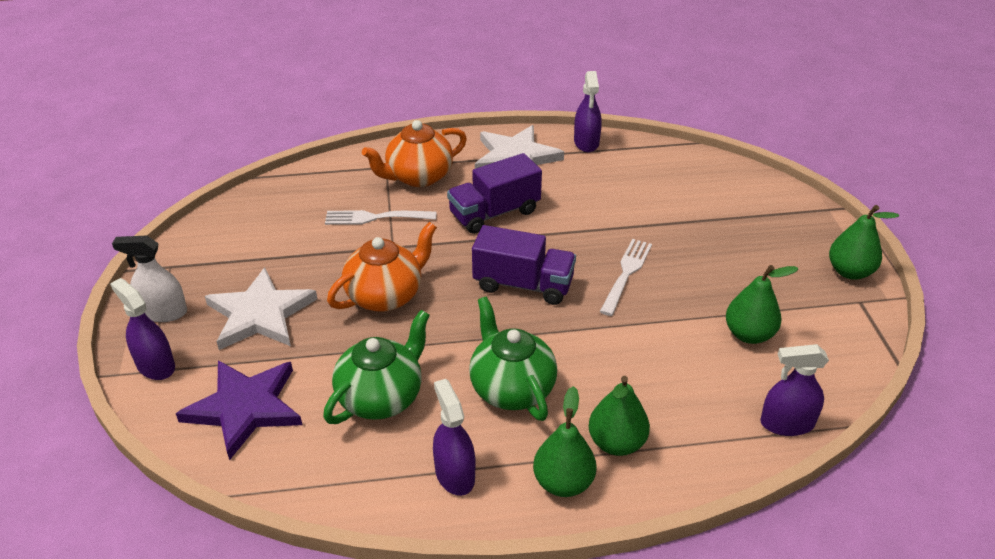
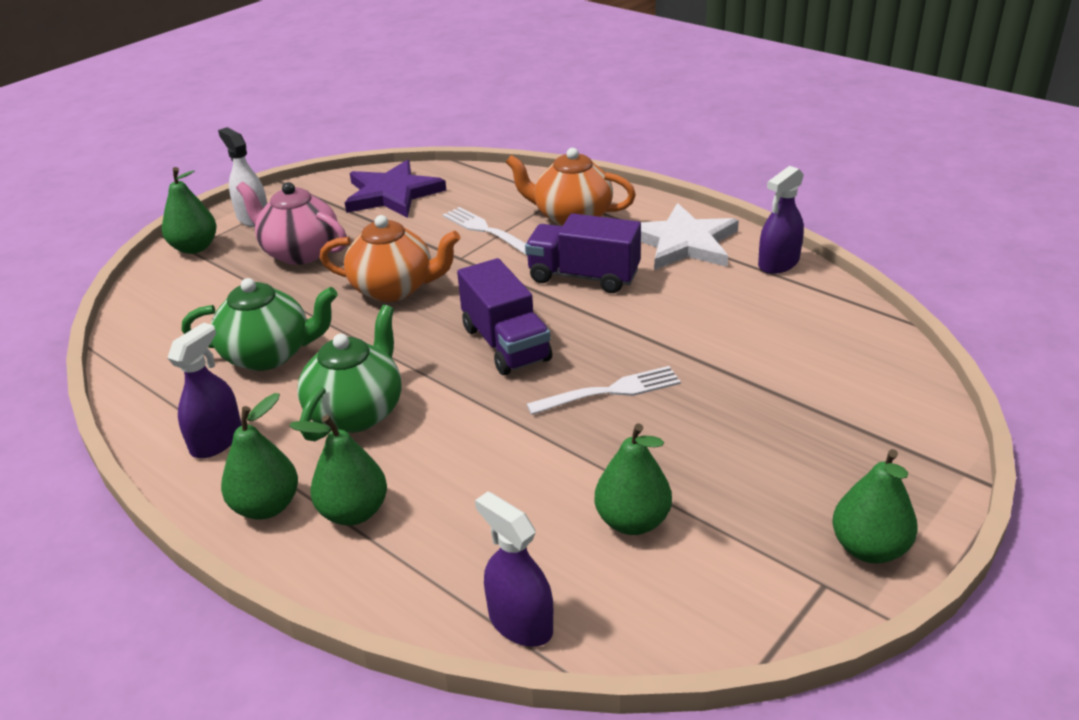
camera: 50 degrees right, 5 degrees down
purple spray bottle [110,278,175,380] -> green pear [162,167,217,254]
purple star [176,360,302,460] -> purple star moved to [344,160,446,218]
white star [205,267,317,350] -> pink teapot [236,182,347,265]

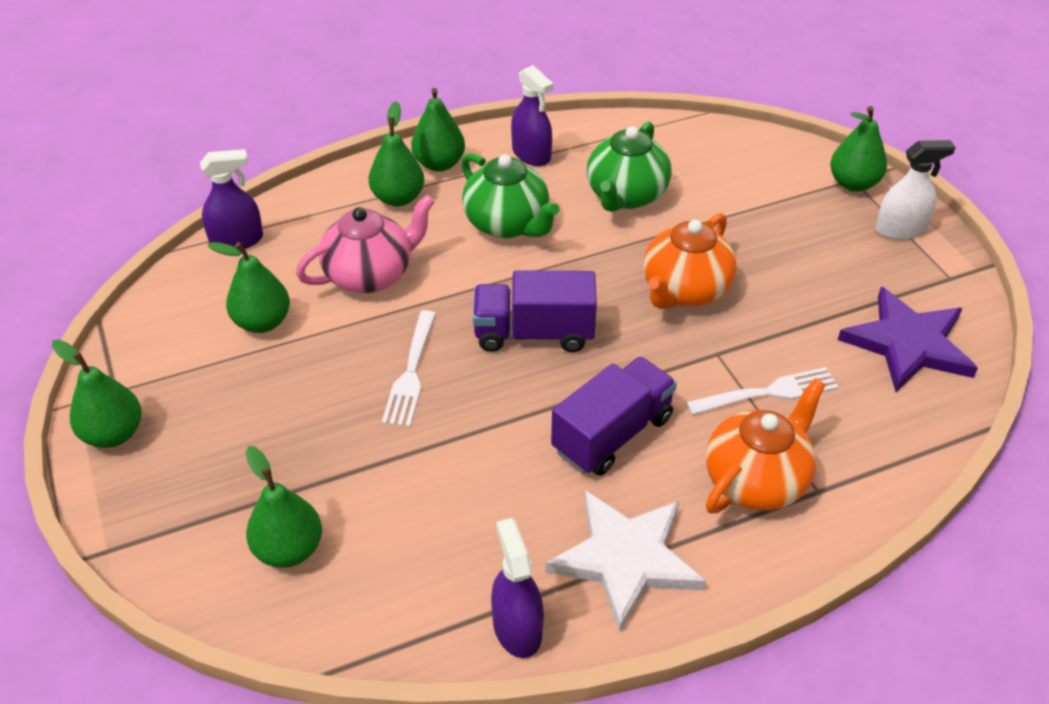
camera: 115 degrees right, 10 degrees up
pink teapot [236,182,347,265] -> pink teapot moved to [296,195,435,293]
none -> green pear [246,446,322,568]

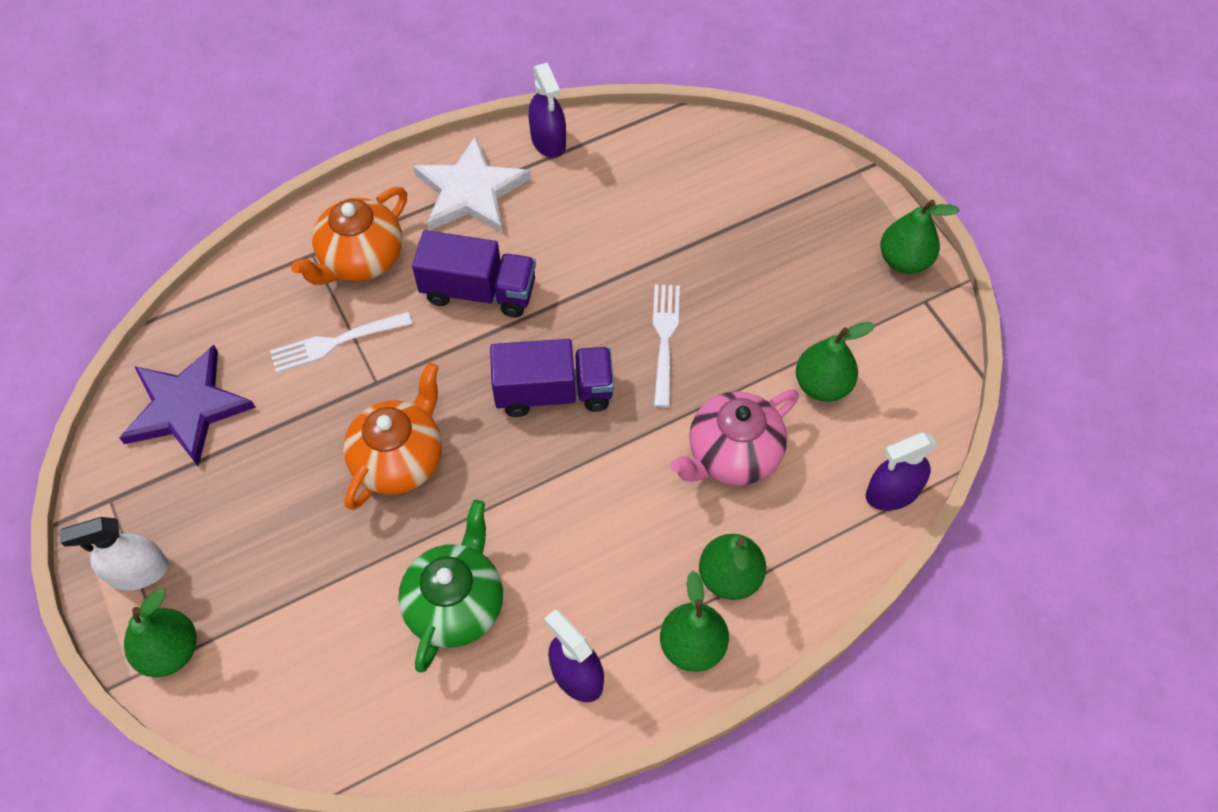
camera: 175 degrees right, 15 degrees up
green pear [246,446,322,568] -> none
green teapot [461,153,559,238] -> none
purple truck [551,357,677,476] -> purple truck turned 120 degrees counterclockwise [412,230,536,317]

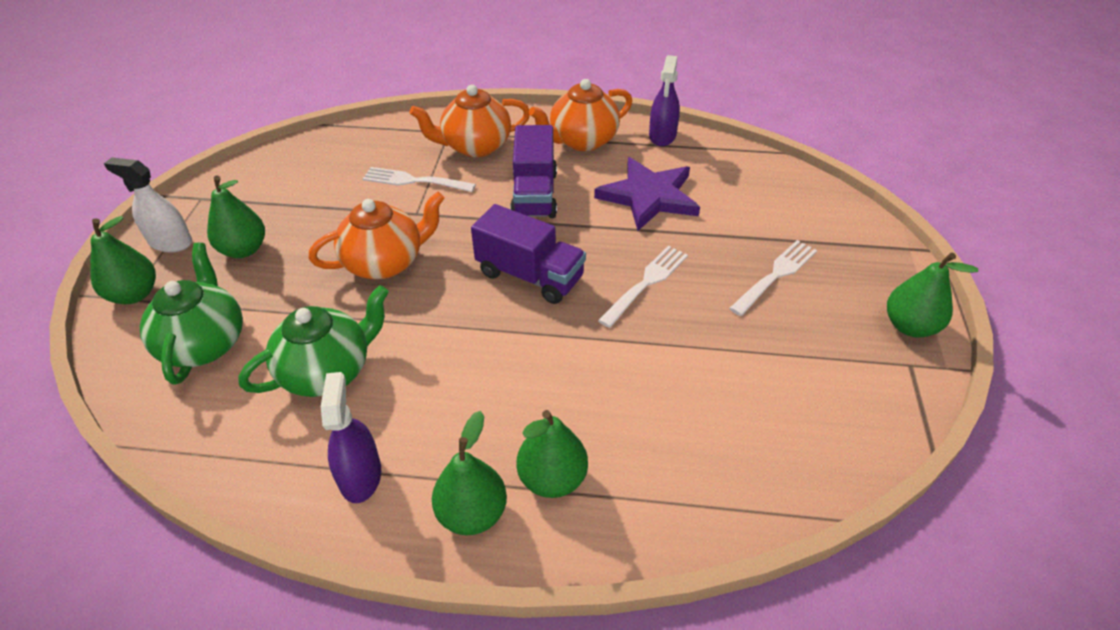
camera: 35 degrees right, 15 degrees down
purple star [119,345,256,466] -> purple star moved to [594,157,700,231]
purple truck [412,230,536,317] -> purple truck turned 45 degrees clockwise [510,125,557,218]
white star [413,135,531,234] -> orange teapot [529,79,632,151]
pink teapot [670,389,799,485] -> none
green pear [796,322,875,402] -> green pear moved to [207,175,265,258]
purple spray bottle [866,432,938,511] -> none
none -> green teapot [140,243,243,385]
none -> white fork [729,240,817,316]

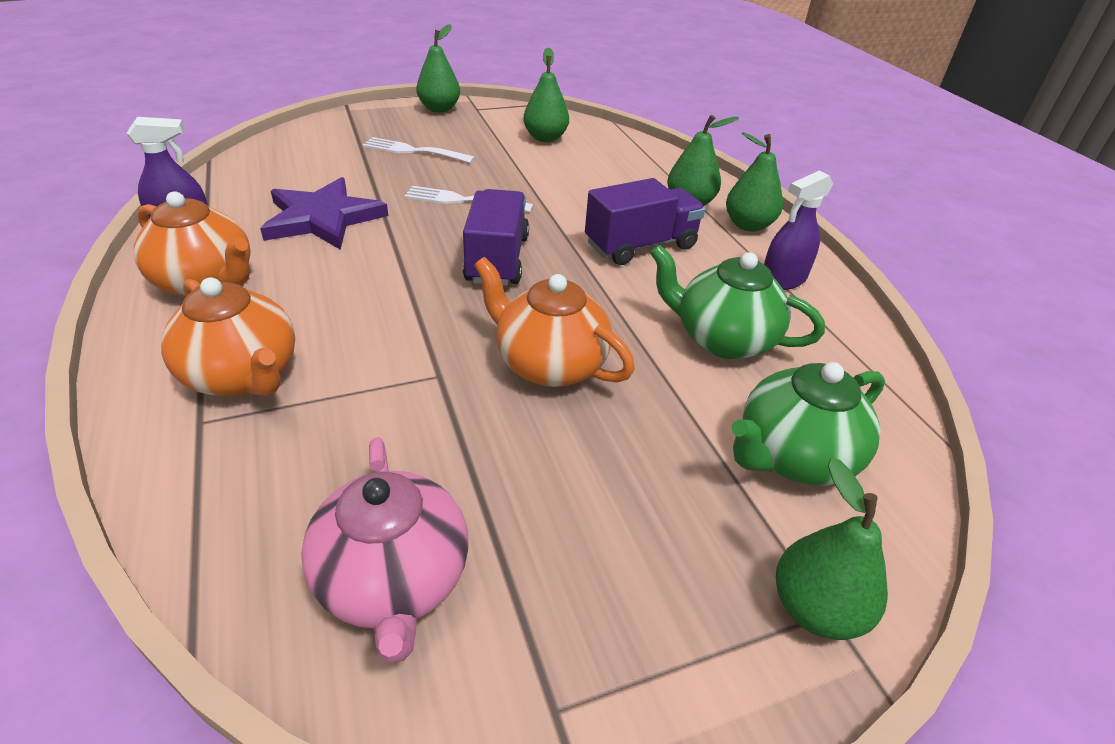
camera: 120 degrees left, 5 degrees down
white spray bottle [104,157,192,252] -> none
green pear [207,175,265,258] -> green pear moved to [524,47,569,142]
white fork [362,167,476,192] -> none
purple truck [510,125,557,218] -> purple truck moved to [585,178,705,265]
none -> pink teapot [301,437,469,663]

